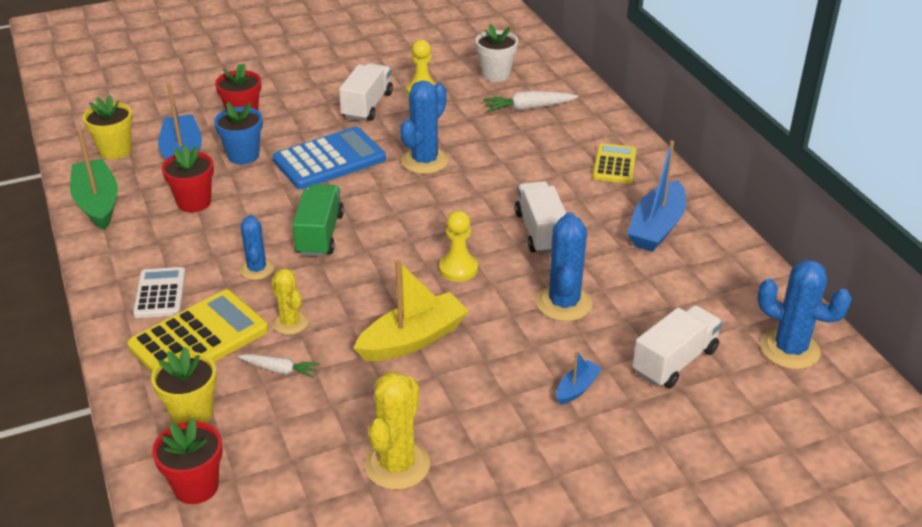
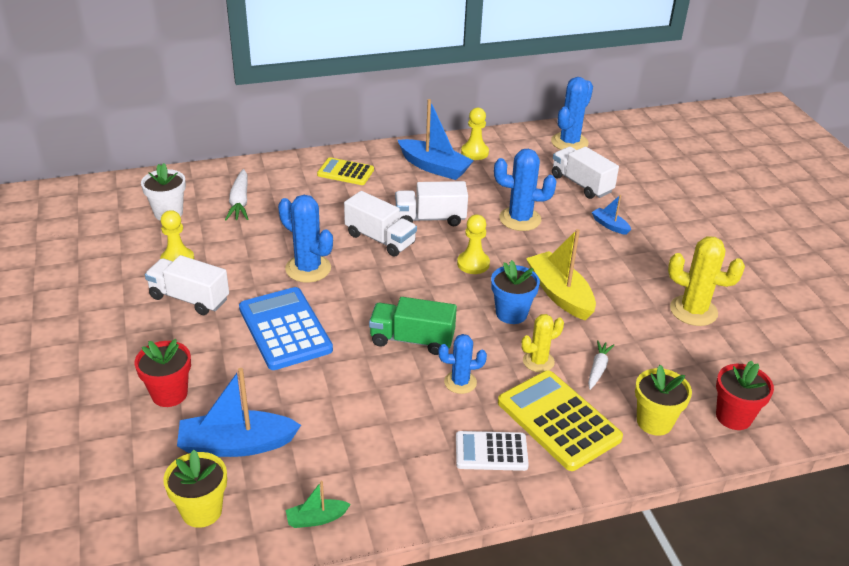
camera: 85 degrees left, 0 degrees up
green boat [70,129,118,230] -> green boat [286,481,351,528], size x0.50
red flower pot [162,145,214,213] -> none
blue flower pot [214,102,263,164] -> blue flower pot moved to [491,260,540,324]
none -> white truck [344,191,417,257]
none -> yellow pawn [461,108,489,160]

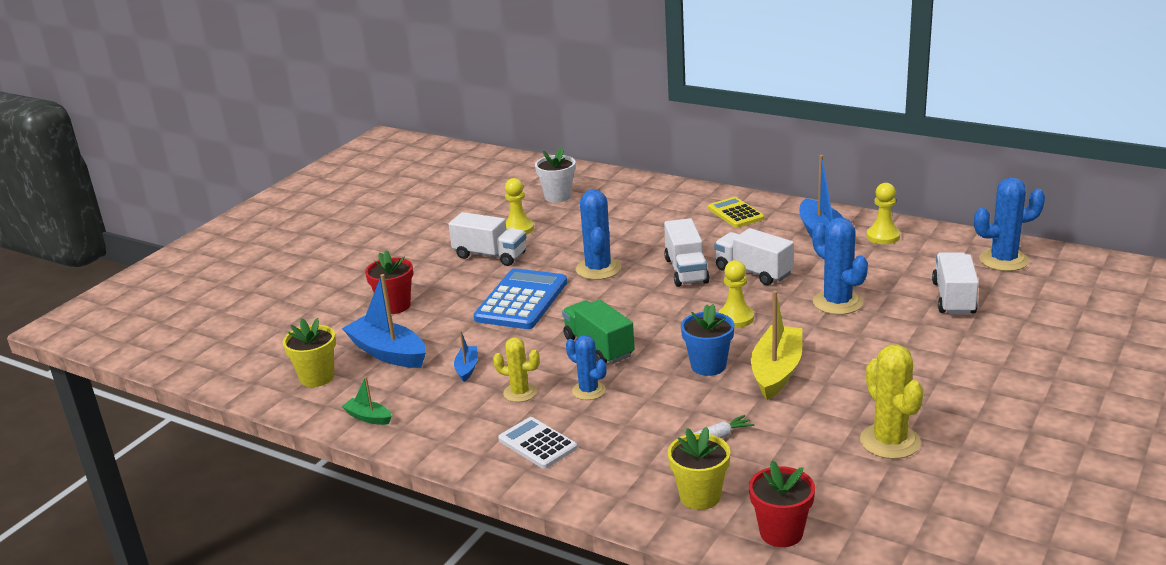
camera: 50 degrees right, 10 degrees down
white truck [145,255,229,315] -> white truck turned 135 degrees clockwise [449,212,527,266]
white carrot [225,169,248,220] -> none
yellow calculator [498,370,623,471] -> none
yellow cactus [521,314,564,372] -> yellow cactus moved to [493,337,540,402]
blue boat [592,195,631,235] -> blue boat moved to [454,330,478,382]

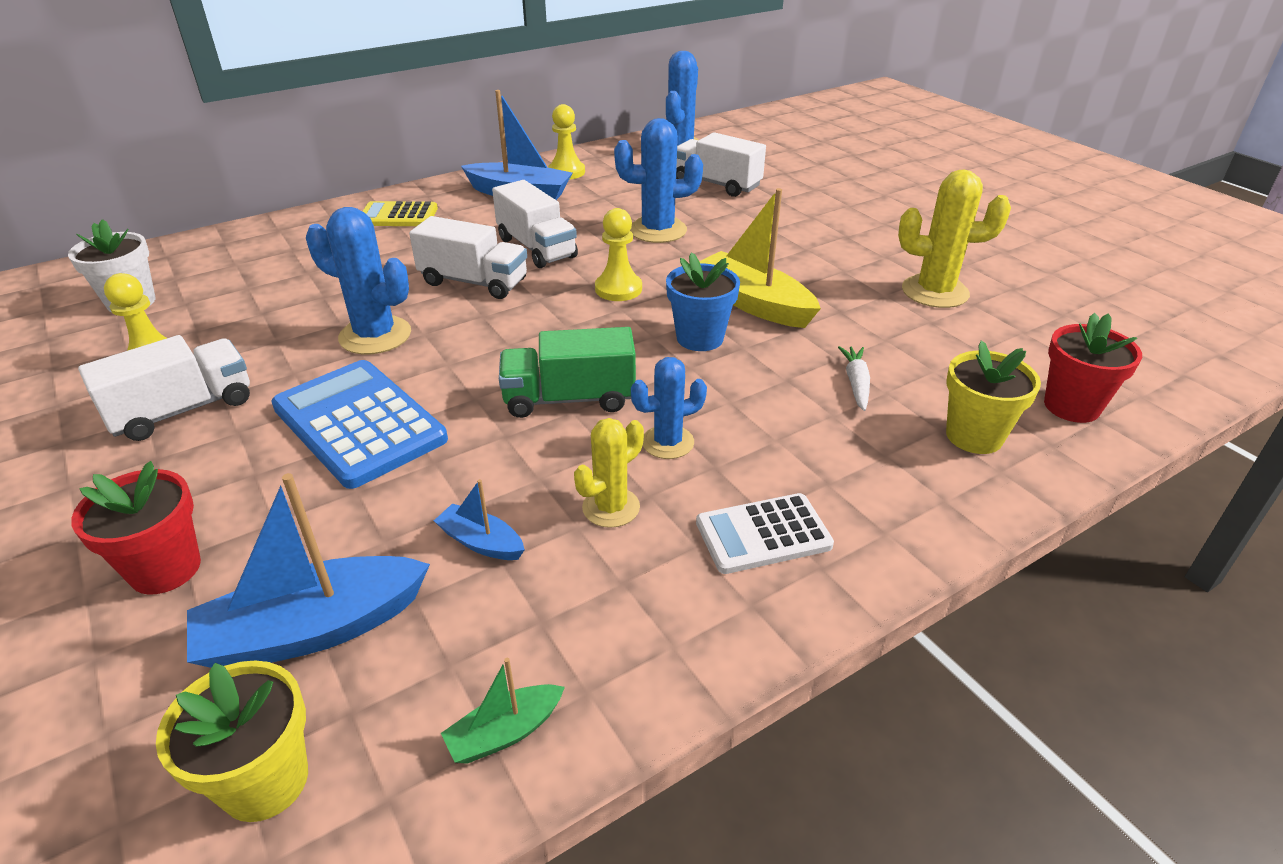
camera: 65 degrees left, 10 degrees up
white truck [714,228,794,285] -> white truck turned 105 degrees counterclockwise [492,180,578,268]

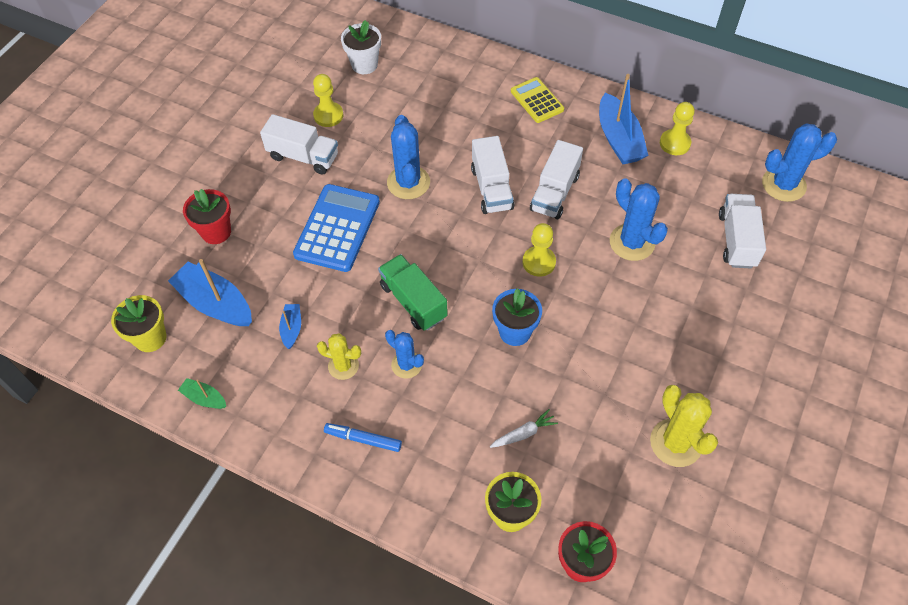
camera: 60 degrees right, 20 degrees up
white calculator [696,493,834,574] -> blue marker [324,423,402,452]
yellow boat [699,188,821,328] -> none

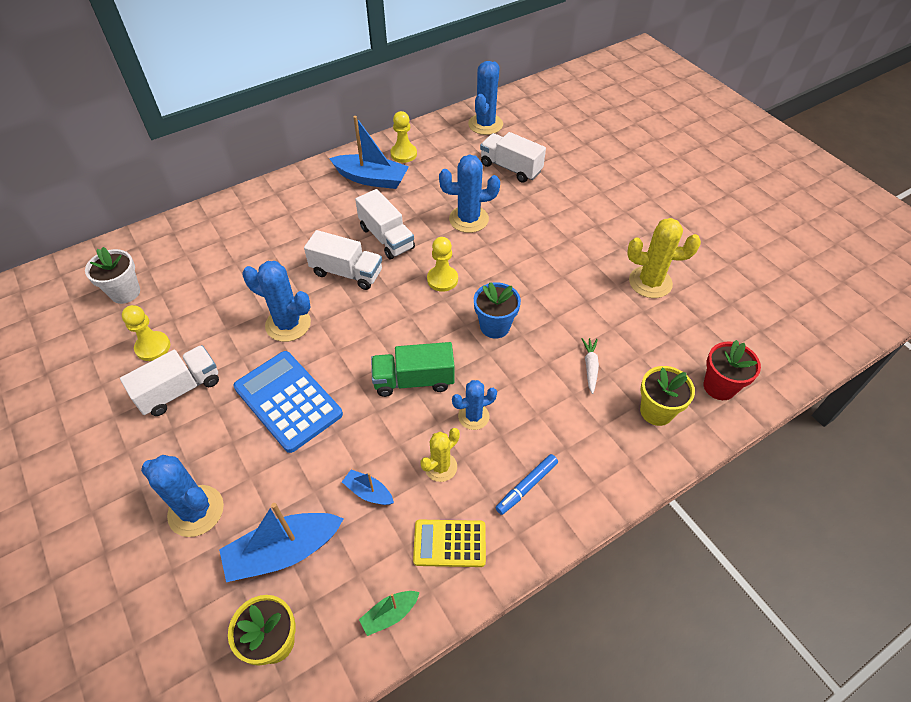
camera: 60 degrees left, 5 degrees down
red flower pot [183,189,231,244] -> blue cactus [141,455,224,537]
yellow calculator [511,77,564,123] -> yellow calculator moved to [413,520,486,567]

